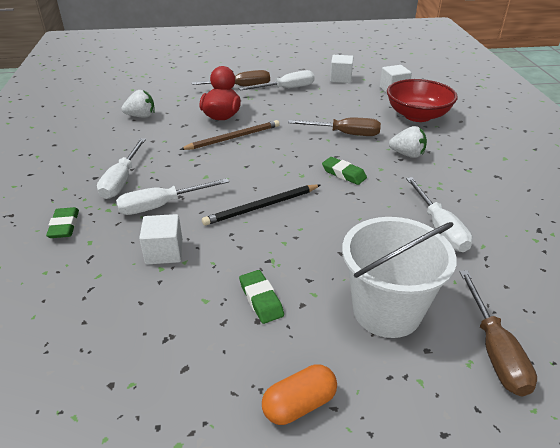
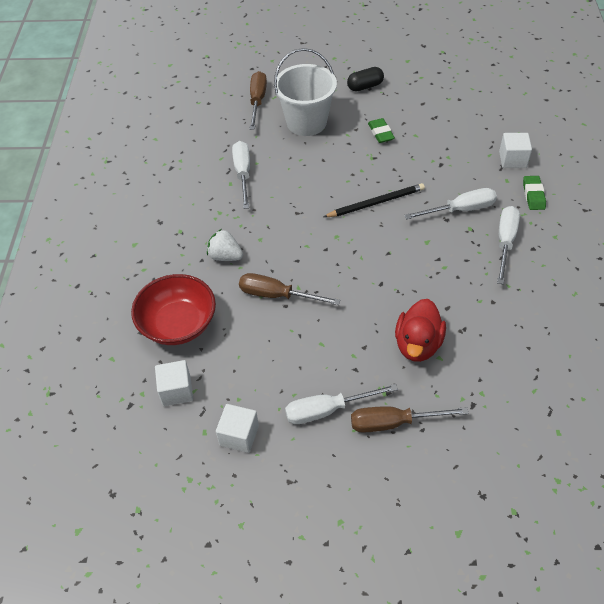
camera: 170 degrees left, 15 degrees up
white strawberry [121,90,155,118] -> none
white cube [139,214,183,265] -> white cube moved to [499,133,532,168]
brown pencil [180,120,280,150] -> none
orange capsule [262,364,337,425] -> black capsule [347,67,384,92]
green eraser [322,157,367,185] -> none

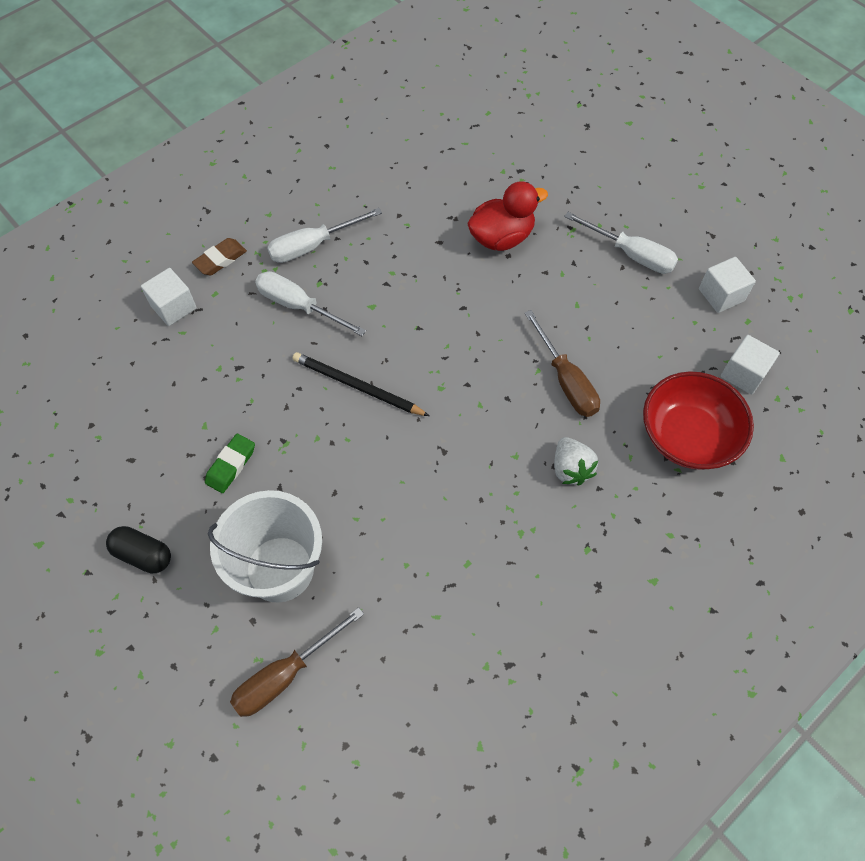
camera: 135 degrees left, 10 degrees up
white screwdriver [232,141,250,209] -> none
brown screwdriver [351,406,469,432] -> none
green eraser [523,176,546,210] -> brown eraser [192,238,247,275]

